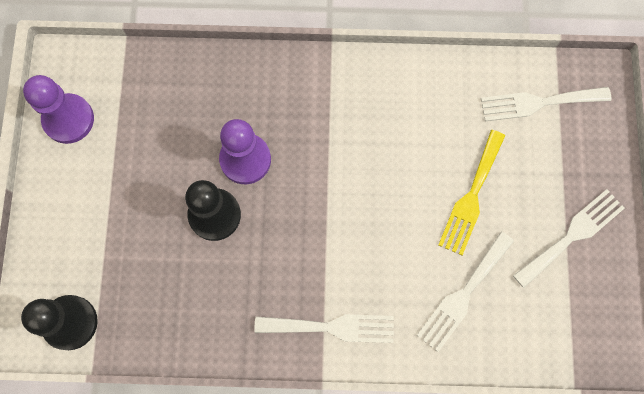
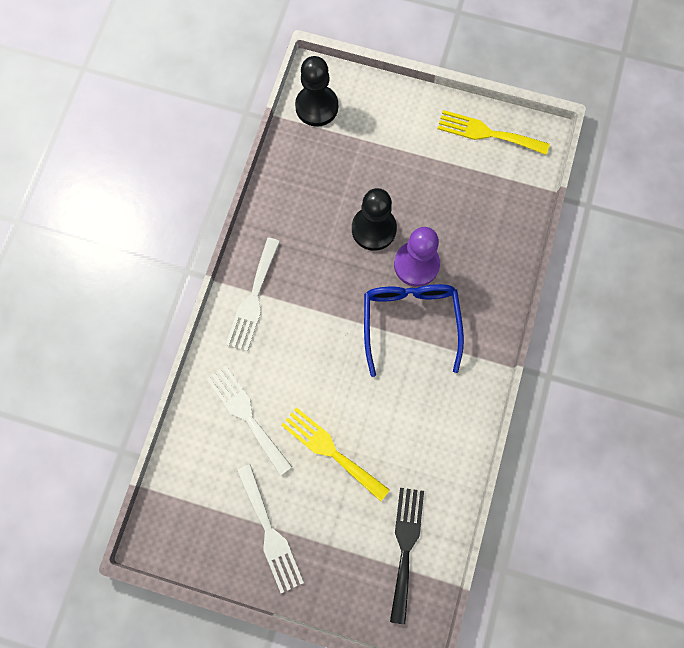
camera: 105 degrees right, 0 degrees up
purple pawn [23,75,94,144] -> yellow fork [437,110,550,155]
white fork [481,87,612,121] -> black fork [390,488,424,624]
none -> blue glasses [364,284,464,377]

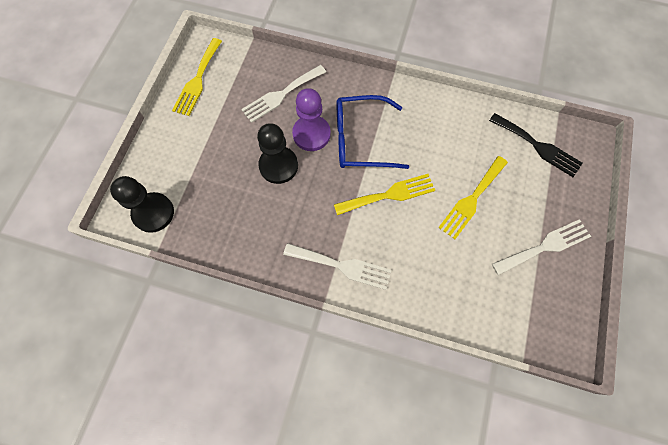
camera: 90 degrees left, 5 degrees down
white fork [207,366,292,476] -> white fork moved to [241,65,326,123]
black fork [390,488,424,624] -> black fork turned 150 degrees counterclockwise [489,113,583,177]
none -> yellow fork [334,174,435,215]

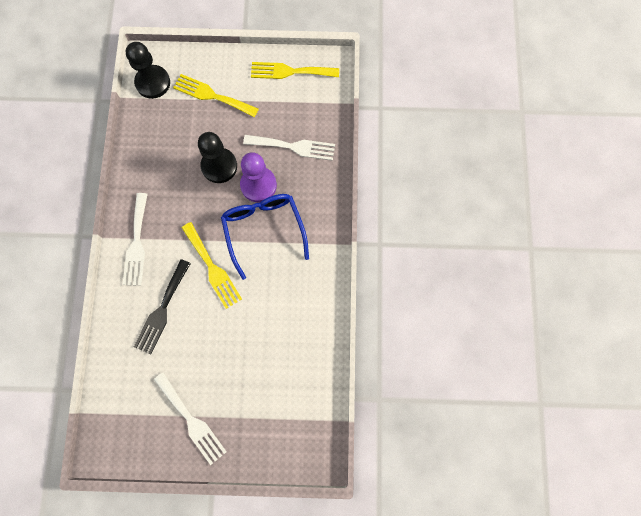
camera: 75 degrees right, 5 degrees up
white fork [241,65,326,123] -> white fork turned 150 degrees clockwise [243,135,335,161]
yellow fork [438,156,508,239] -> yellow fork moved to [173,74,259,117]
black fork [489,113,583,177] -> black fork moved to [134,259,191,354]

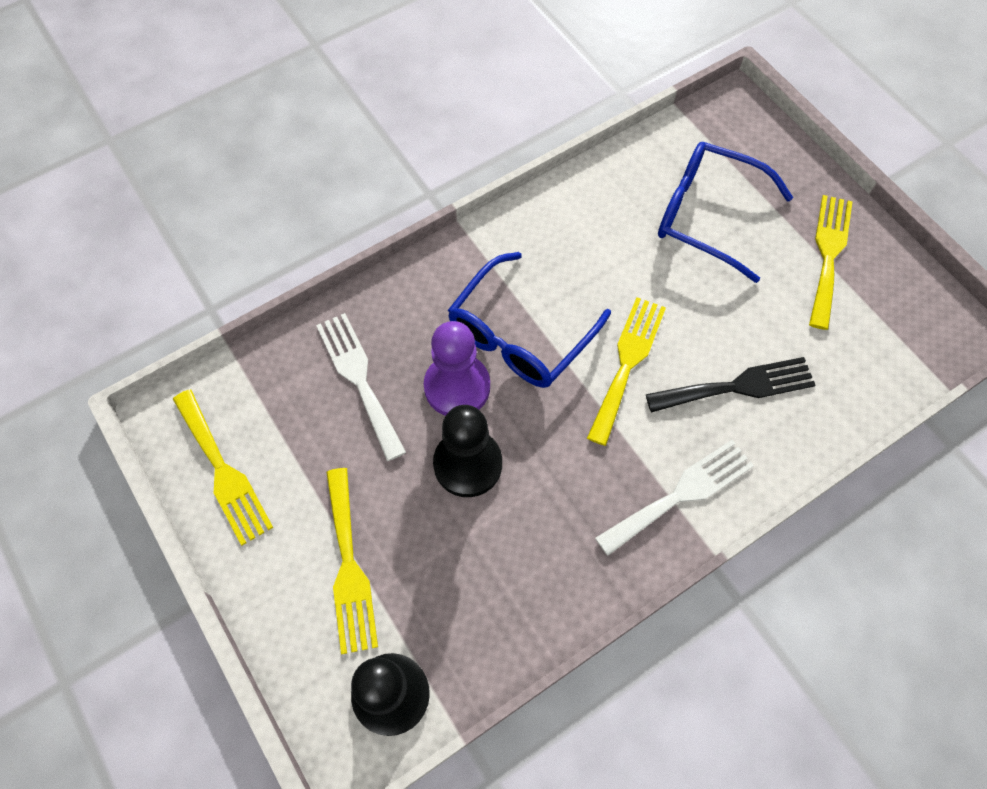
camera: 125 degrees left, 10 degrees down
white fork [154,372,227,465] -> yellow fork [809,195,853,330]
none -> blue glasses [658,142,793,283]

